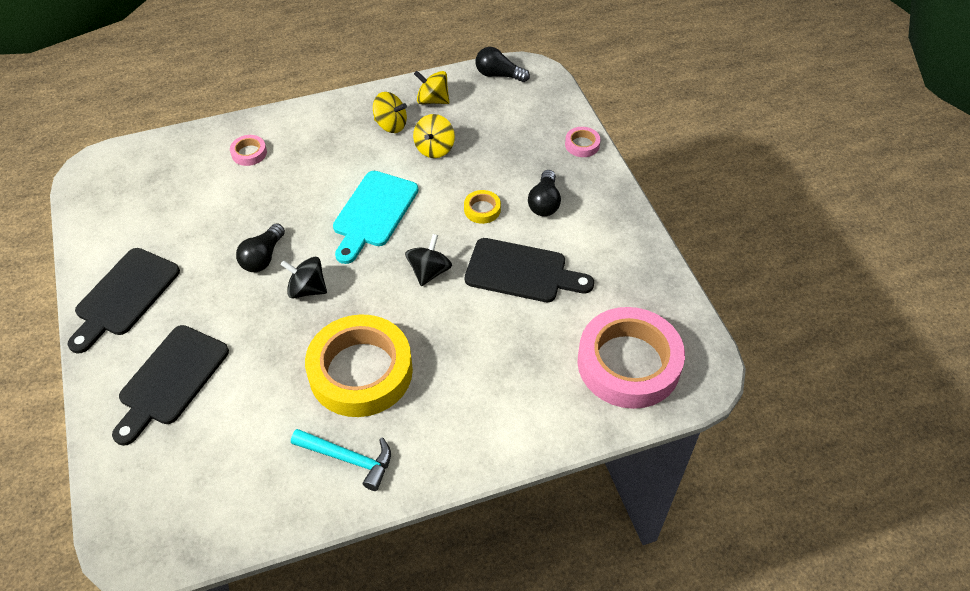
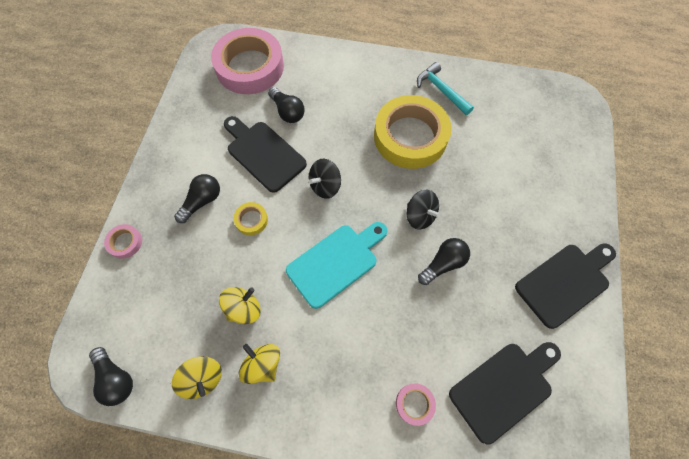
camera: 150 degrees left, 15 degrees up
black cutting board [112,325,229,446] -> black cutting board moved to [449,342,561,444]
none -> black light bulb [268,87,305,123]

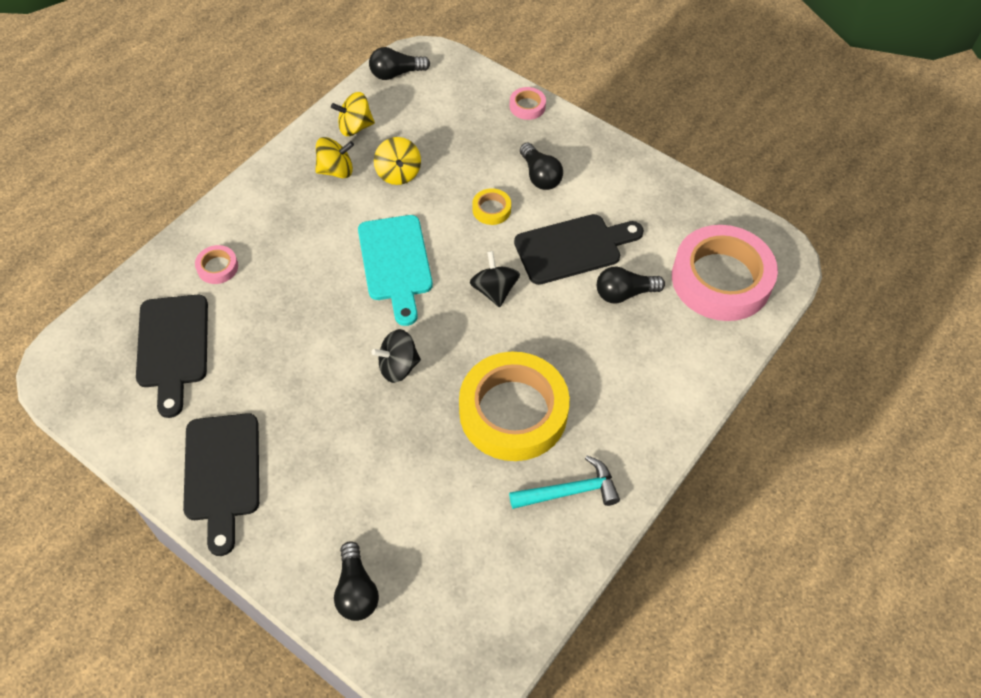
camera: 115 degrees right, 10 degrees down
black light bulb [418,238,470,285] -> black light bulb moved to [334,541,379,621]

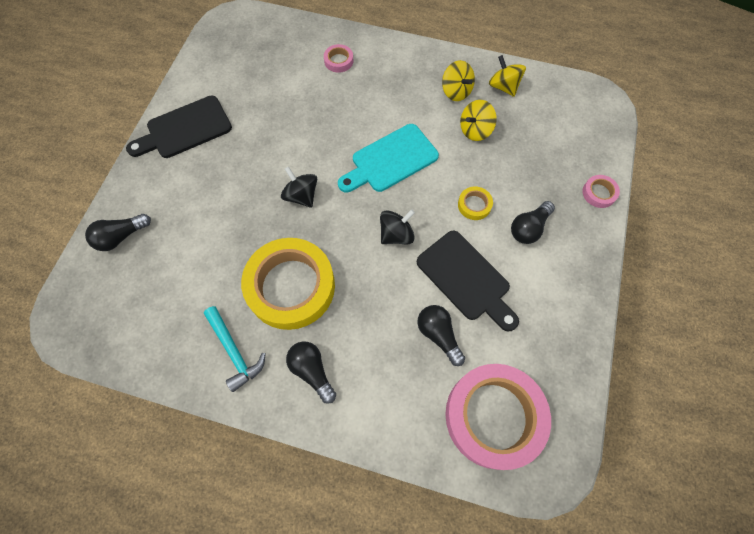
camera: 70 degrees right, 10 degrees up
black cutting board [136,295,208,418] -> none
black light bulb [369,47,430,80] -> black light bulb moved to [286,341,336,404]

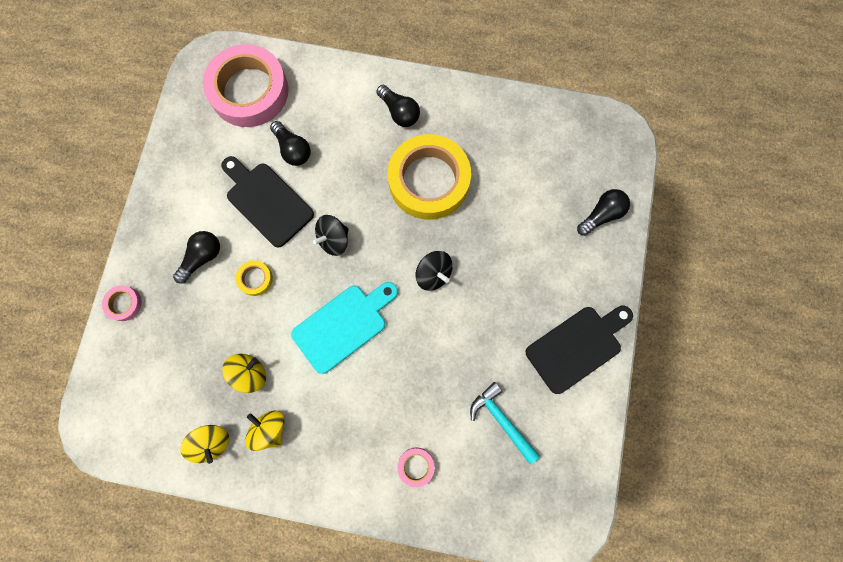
camera: 175 degrees right, 10 degrees up
turquoise hammer [204,306,266,392] -> turquoise hammer moved to [470,382,540,464]

